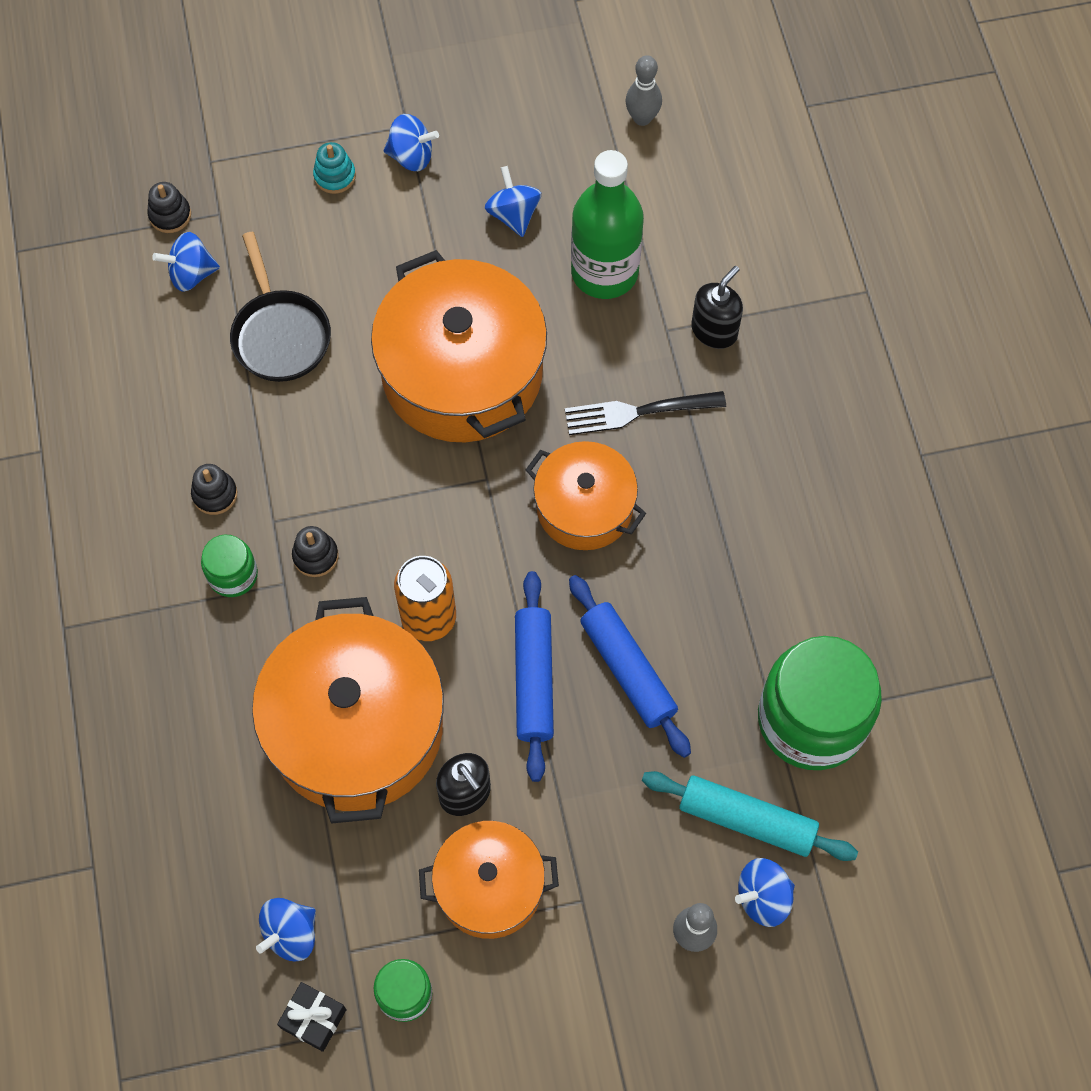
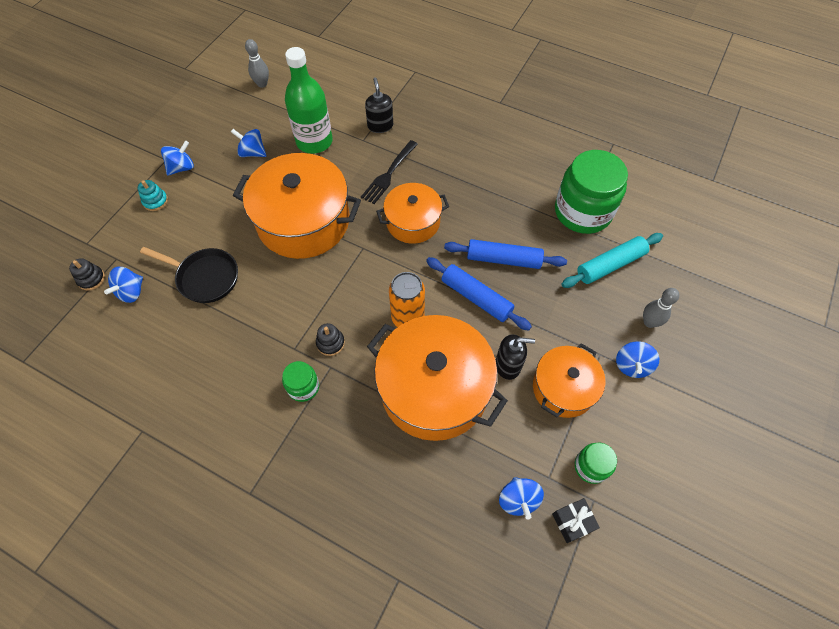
camera: 50 degrees left, 5 degrees down
black stacking toy [191,464,237,515] -> none
blue spinning top [735,858,795,927] -> blue spinning top moved to [616,341,659,378]

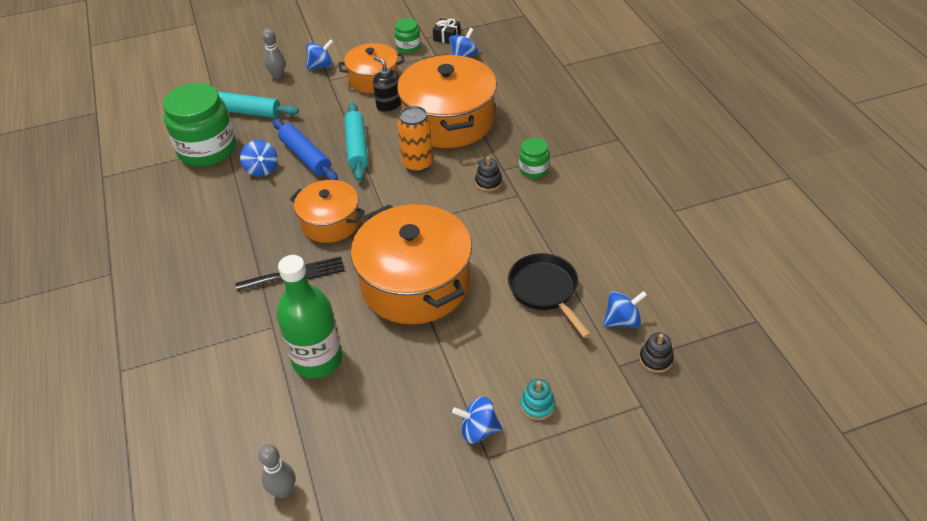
camera: 135 degrees left, 15 degrees down
blue spinning top [231,129,267,157] -> blue spinning top moved to [240,140,277,177]
black soap dispenser [365,77,393,133] -> none
blue rolling pin [426,257,532,331] -> turquoise rolling pin [344,102,368,181]

